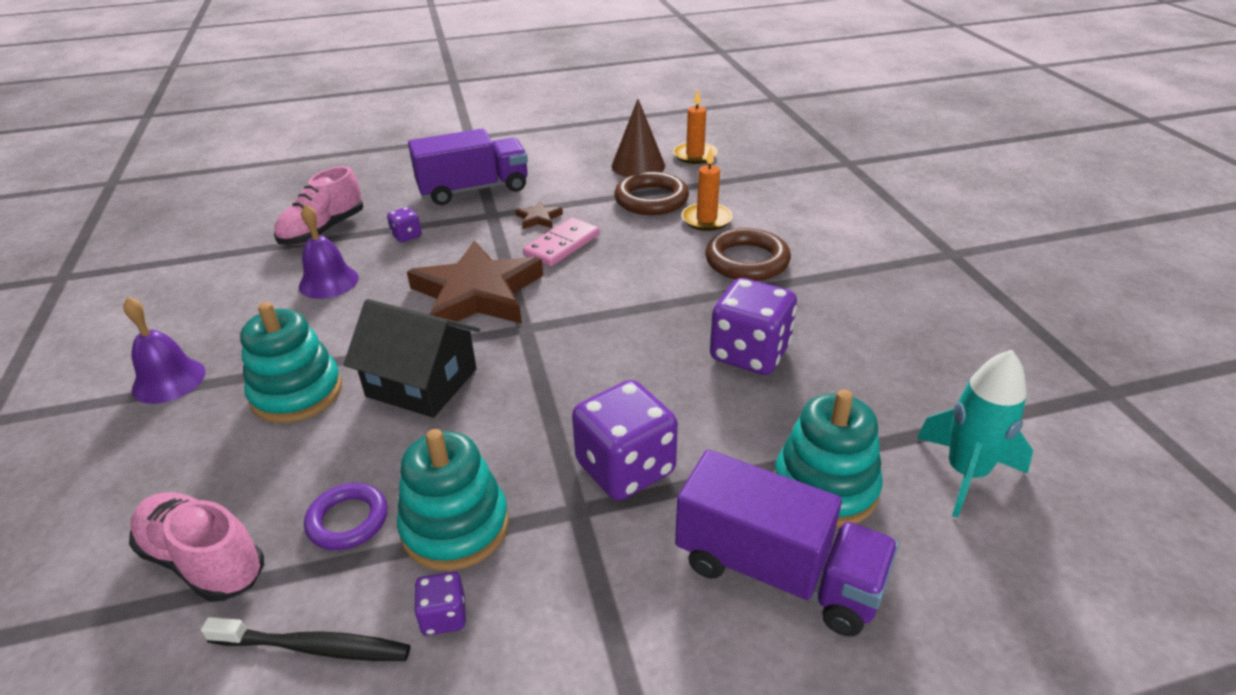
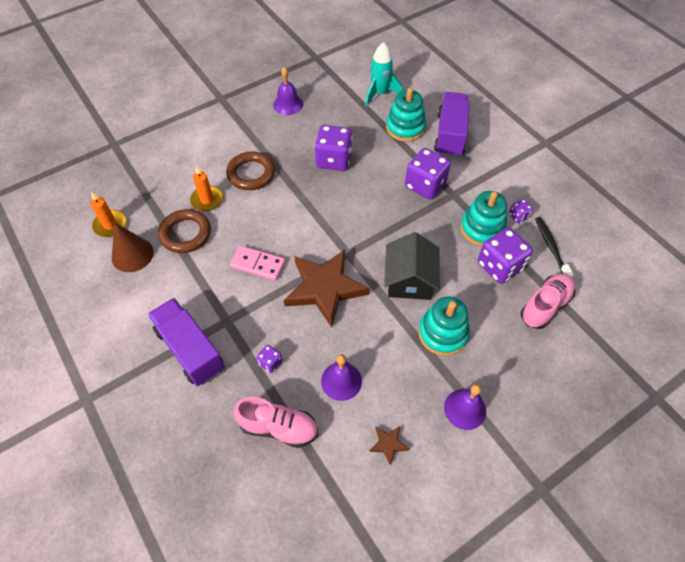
camera: 110 degrees left, 20 degrees up
pink shoe [129,492,264,602] -> pink shoe turned 150 degrees counterclockwise [521,274,576,329]
purple ring [304,483,387,550] -> purple dice [478,228,533,284]
brown star [515,201,563,229] -> brown star moved to [369,426,409,465]
none -> purple bell [273,67,303,115]

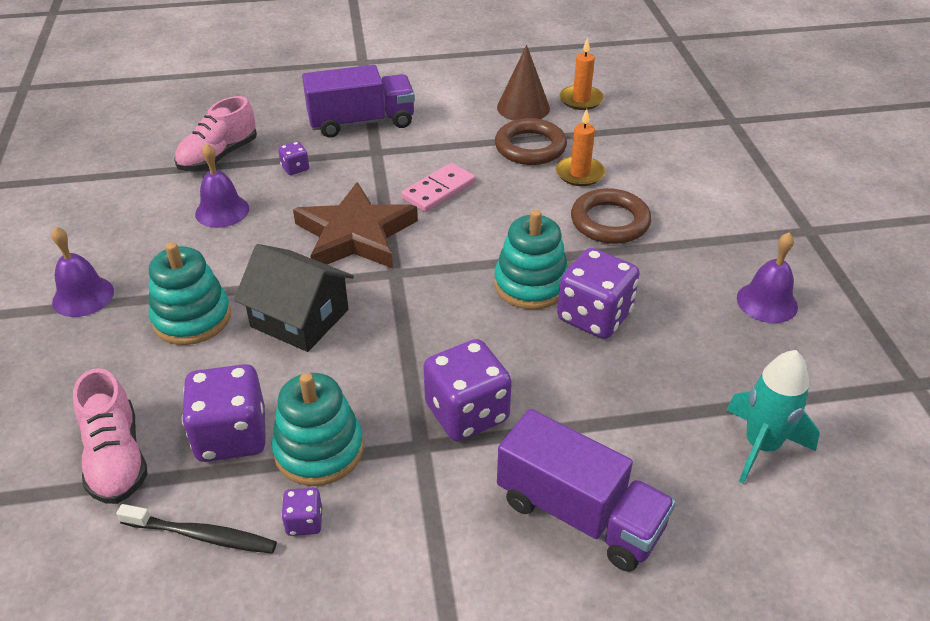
camera: 115 degrees right, 15 degrees down
brown star [369,426,409,465] -> none
turquoise stacking toy [386,88,426,142] -> turquoise stacking toy moved to [494,210,568,310]

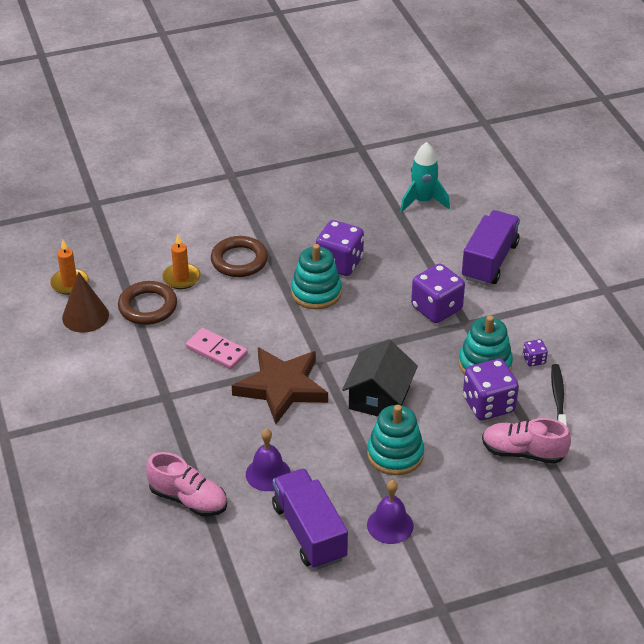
camera: 100 degrees left, 0 degrees up
pink shoe [73,368,148,504] -> pink shoe turned 135 degrees counterclockwise [482,418,571,464]
purple dice [278,141,309,175] -> none
purple truck [302,65,415,138] -> purple truck moved to [272,468,348,569]
purple bell [737,232,798,323] -> none

